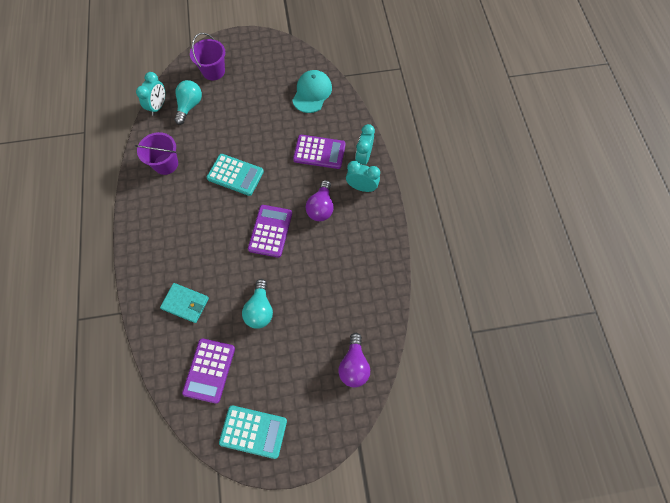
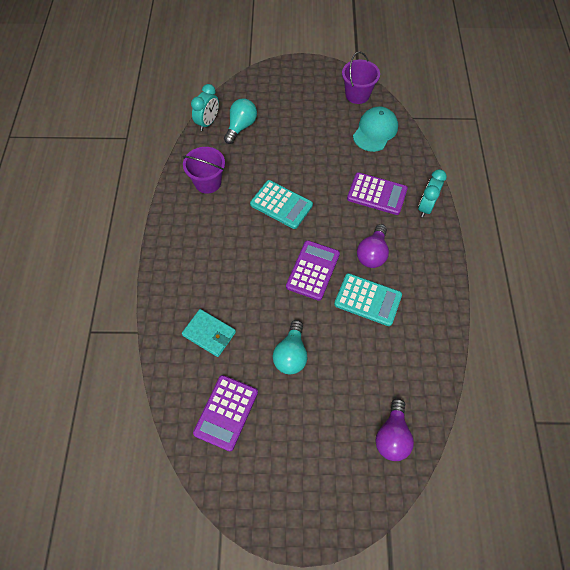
camera: 10 degrees right, 5 degrees down
purple bucket [190,33,225,80] -> purple bucket moved to [342,51,380,104]
turquoise calculator [219,405,287,459] -> turquoise calculator moved to [334,273,402,326]
turquoise clock [346,161,380,192] -> none

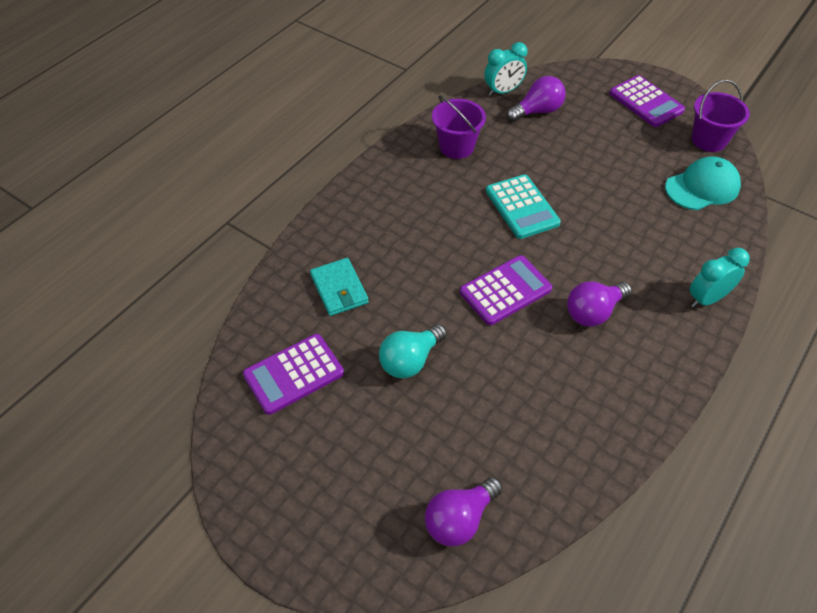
camera: 35 degrees right, 10 degrees down
turquoise light bulb [224,99,257,144] -> purple light bulb [506,76,566,122]
turquoise calculator [334,273,402,326] -> none
purple calculator [347,172,408,215] -> purple calculator moved to [609,75,685,127]

